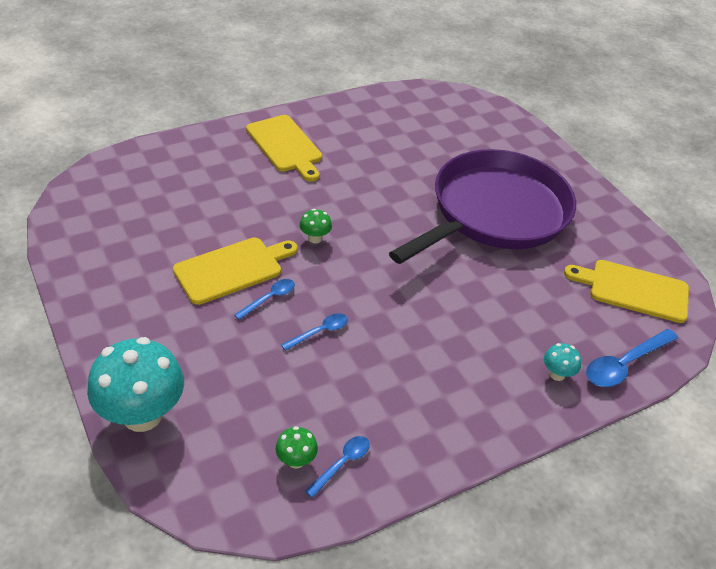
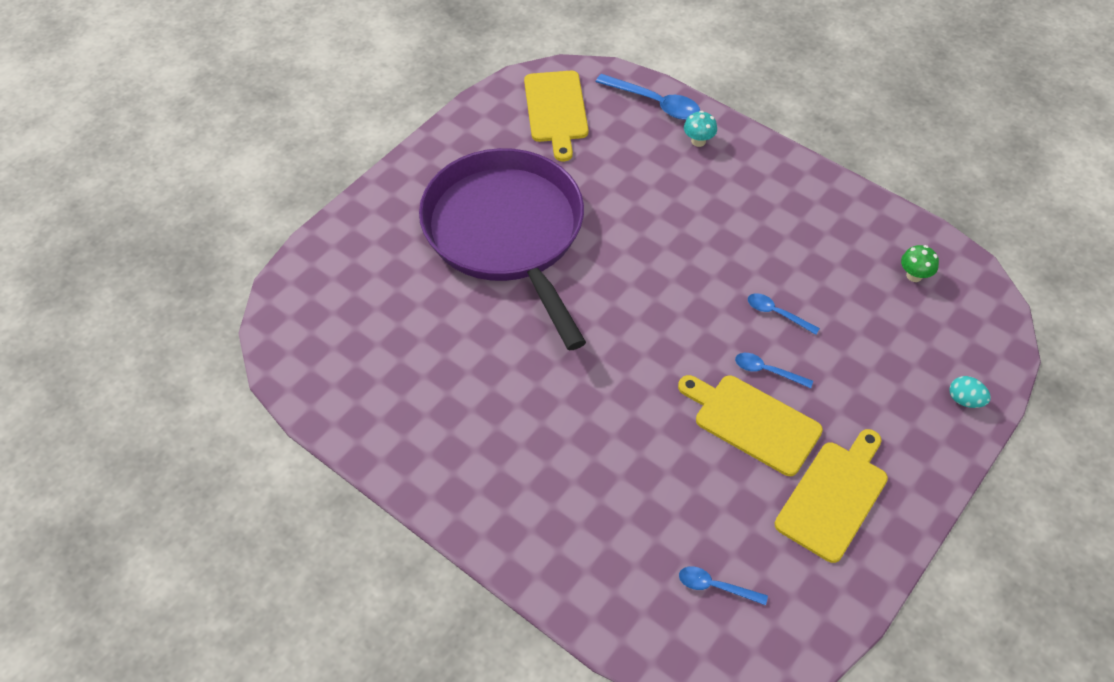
camera: 110 degrees left, 10 degrees up
turquoise mushroom [87,337,184,432] -> turquoise egg [949,376,991,408]
yellow cutting board [246,115,322,182] -> yellow cutting board moved to [775,429,888,563]
green mushroom [299,209,332,244] -> none
blue spoon [305,436,370,498] -> blue spoon moved to [679,566,768,605]
purple pan [389,149,576,264] -> purple pan turned 45 degrees clockwise [419,148,586,350]

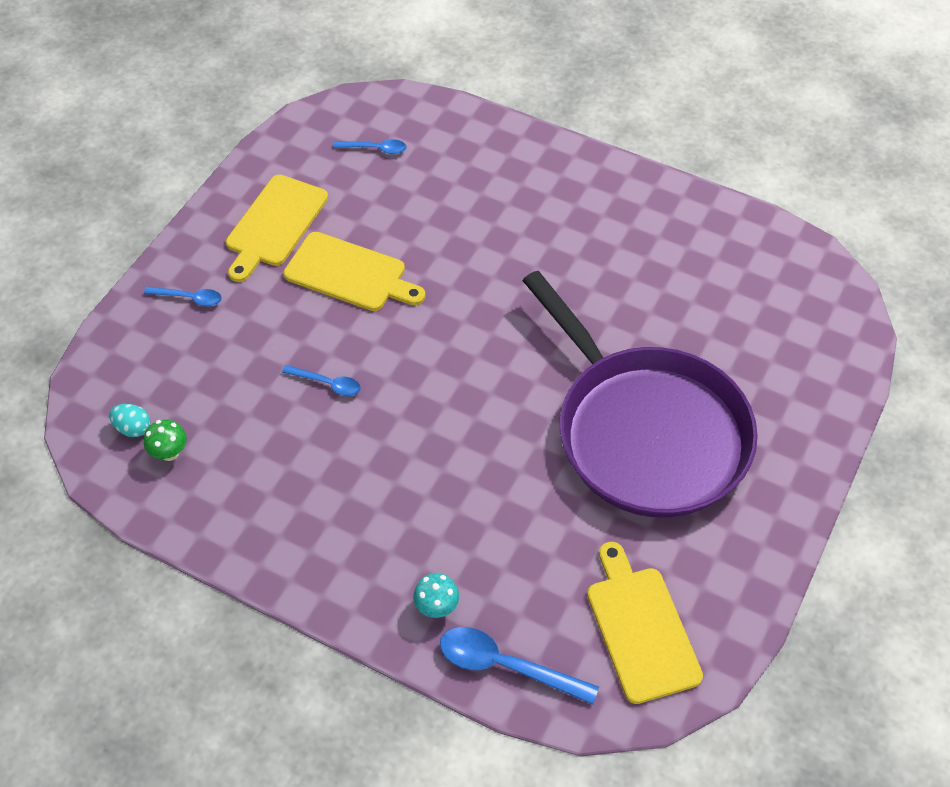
camera: 170 degrees right, 0 degrees up
blue spoon [735,353,813,388] -> blue spoon moved to [144,287,222,307]
turquoise egg [949,376,991,408] -> turquoise egg moved to [109,404,150,437]

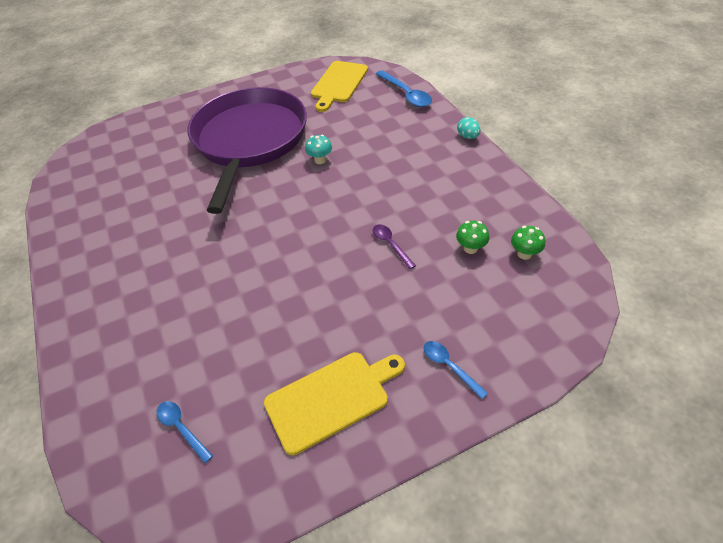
camera: 140 degrees left, 5 degrees down
turquoise egg [109,404,150,437] -> turquoise egg moved to [457,117,481,139]
blue spoon [282,365,361,396] -> purple spoon [373,224,416,269]
yellow cutting board [284,232,426,311] -> none
turquoise mushroom [413,573,459,618] -> turquoise mushroom moved to [305,135,332,164]
none -> green mushroom [456,220,489,254]

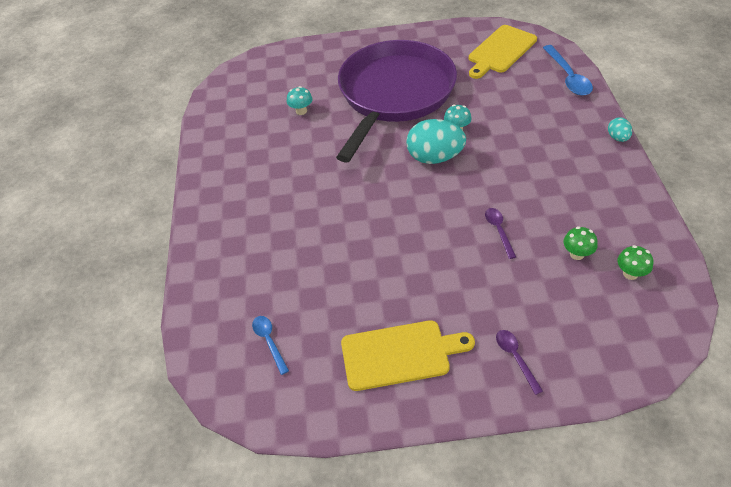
camera: 20 degrees right, 0 degrees up
blue spoon [423,341,488,399] -> purple spoon [496,330,543,395]
none -> turquoise mushroom [287,86,312,115]
none -> turquoise egg [406,119,466,164]

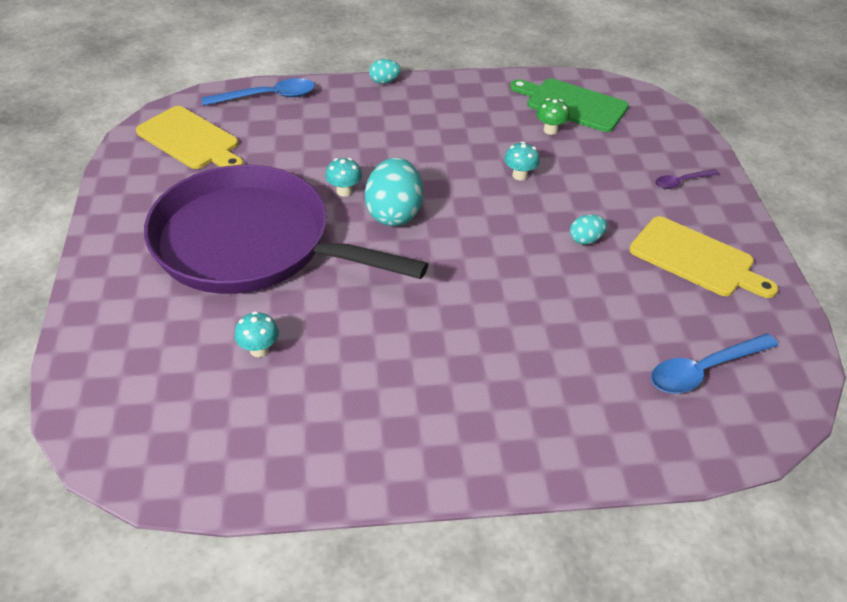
camera: 95 degrees left, 5 degrees down
blue spoon [252,316,289,375] -> blue spoon [651,333,779,393], size x1.70
yellow cutting board [341,320,475,391] -> yellow cutting board turned 135 degrees clockwise [629,216,778,298]
purple spoon [485,208,516,259] -> turquoise mushroom [504,142,540,180]
green mushroom [617,245,653,280] -> green cutting board [510,78,629,132]
none -> turquoise egg [570,214,607,245]

